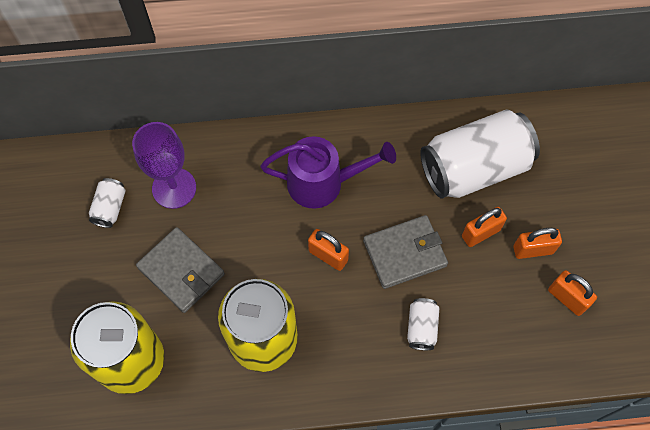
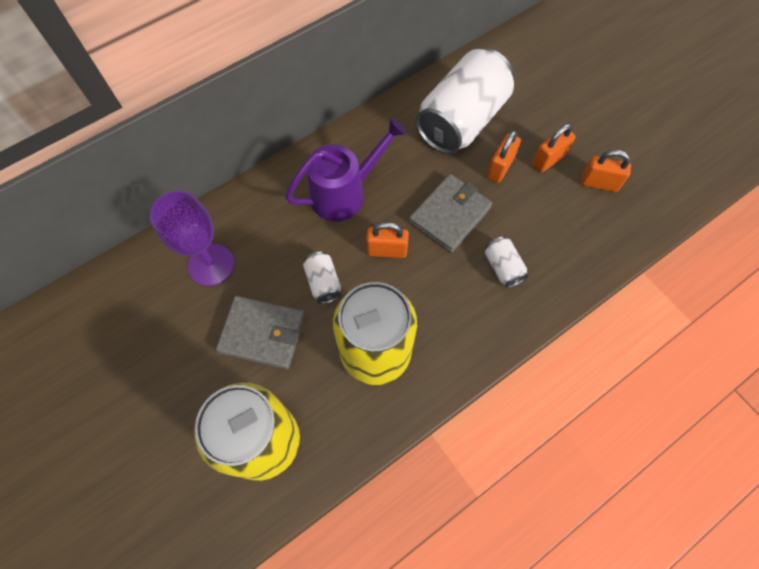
camera: 30 degrees left, 0 degrees up
white can [89,178,126,228] -> white can moved to [303,252,341,304]

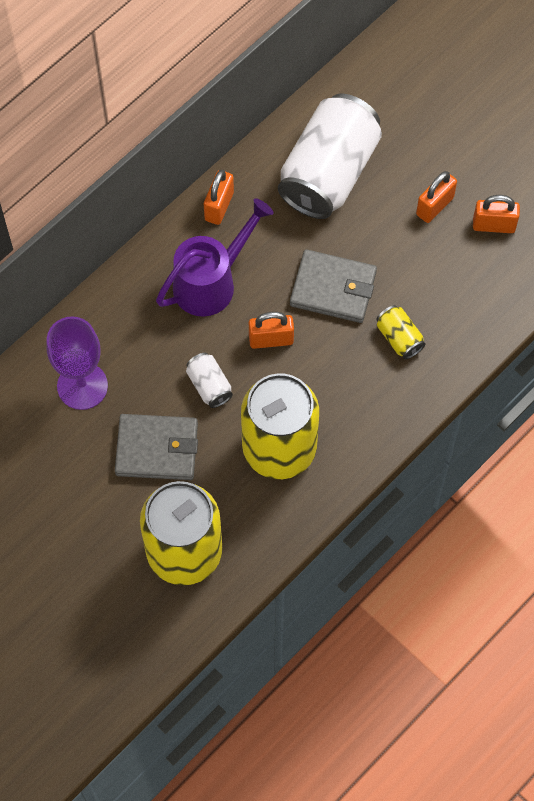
camera: 10 degrees left, 0 degrees up
grey wallet [409,174,492,253] -> grey wallet turned 75 degrees clockwise [290,249,377,323]
white can [485,236,528,288] -> yellow can [376,305,425,359]
orange padlock [487,130,521,183] -> orange padlock moved to [204,170,234,225]

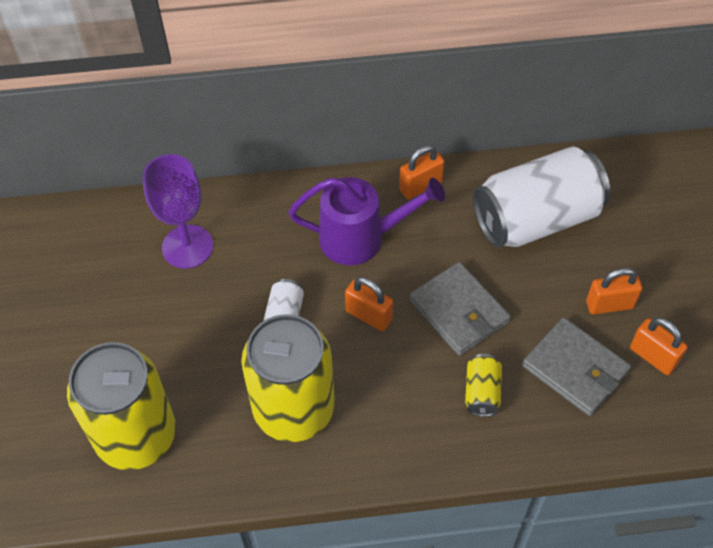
camera: 40 degrees right, 10 degrees down
grey wallet [115,414,198,480] -> grey wallet moved to [522,317,631,416]

